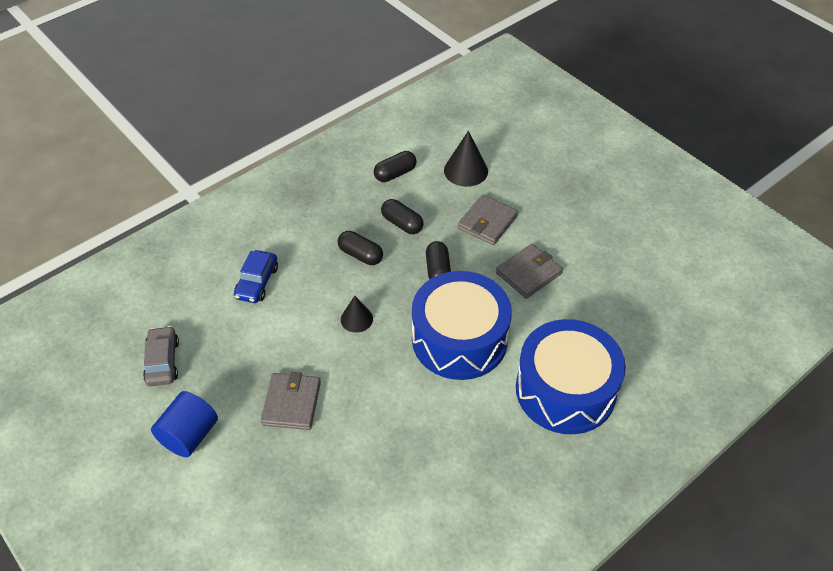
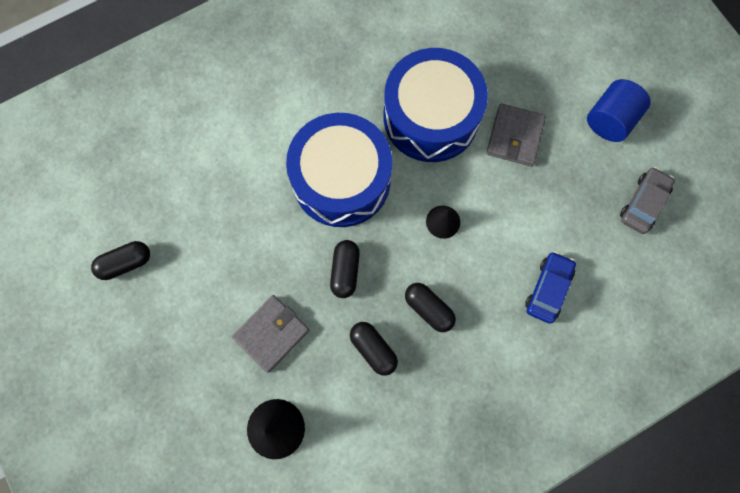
camera: 170 degrees left, 25 degrees up
grey car [143,326,179,386] -> grey car turned 150 degrees counterclockwise [620,167,675,234]
black capsule [374,151,417,182] -> black capsule moved to [91,241,150,280]
grey wallet [496,244,563,299] -> none
blue drum [516,319,626,434] -> blue drum moved to [384,48,488,162]

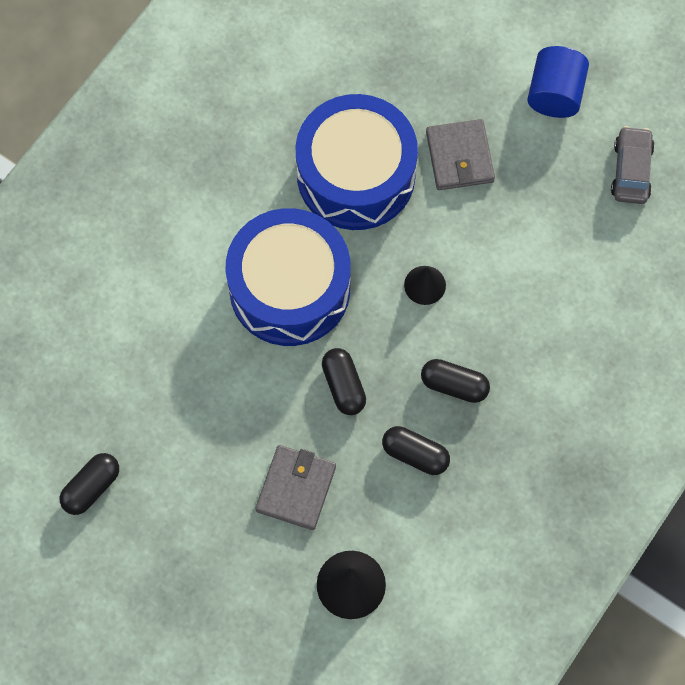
camera: 25 degrees left, 5 degrees down
blue car [525,251,576,324] -> none

